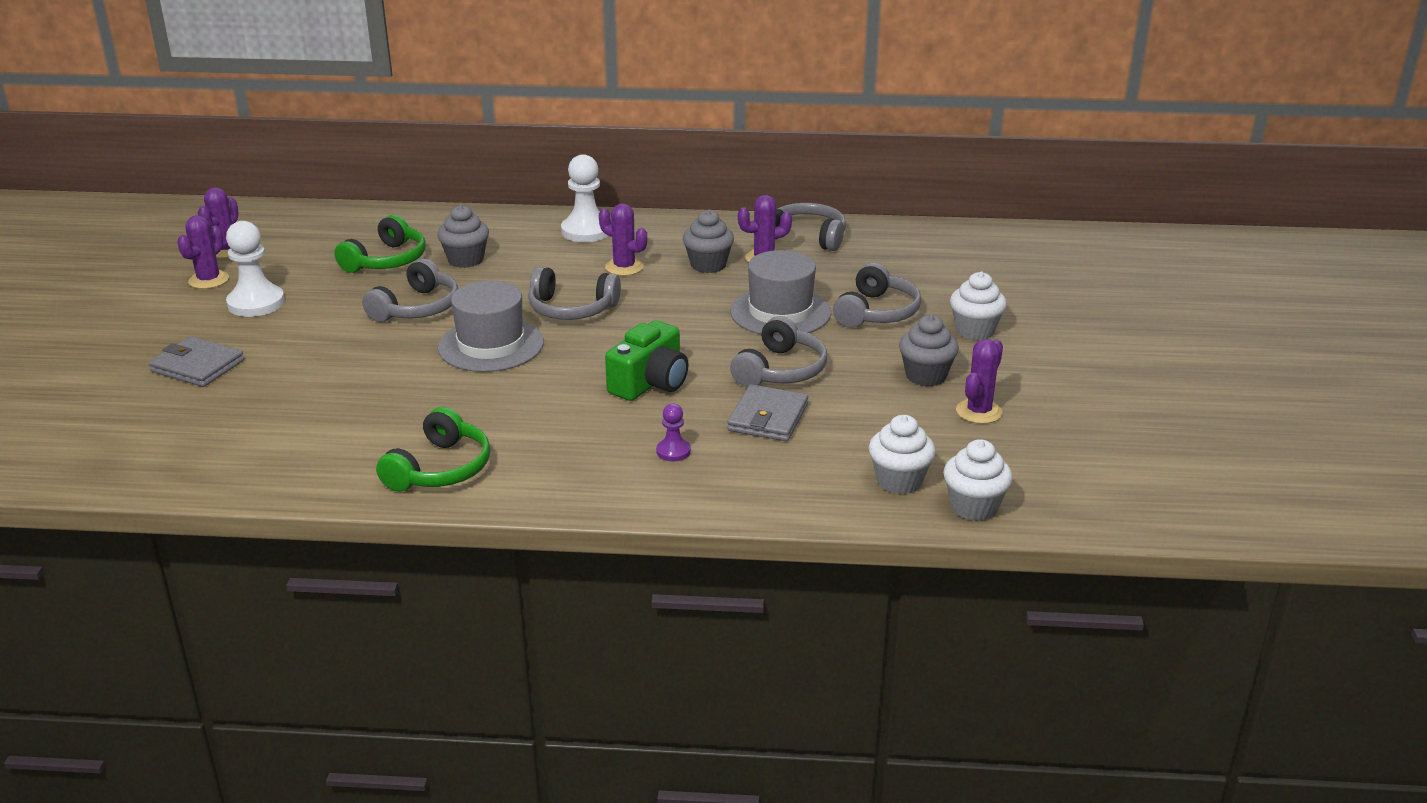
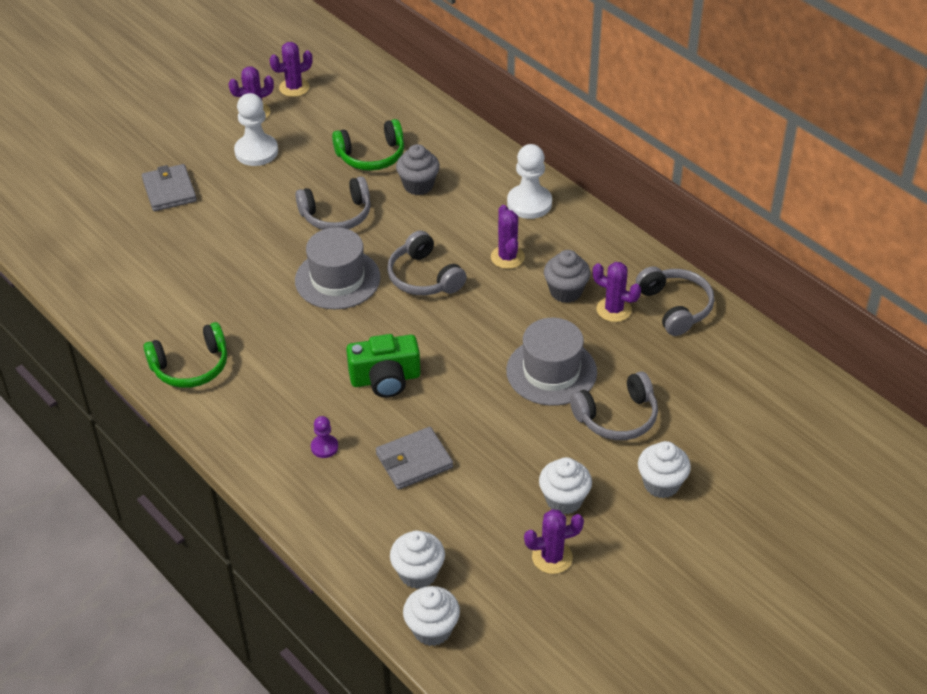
camera: 45 degrees right, 15 degrees up
grey headphones [730,316,827,387] -> none
grey cupcake [899,315,959,386] -> white cupcake [539,457,592,514]

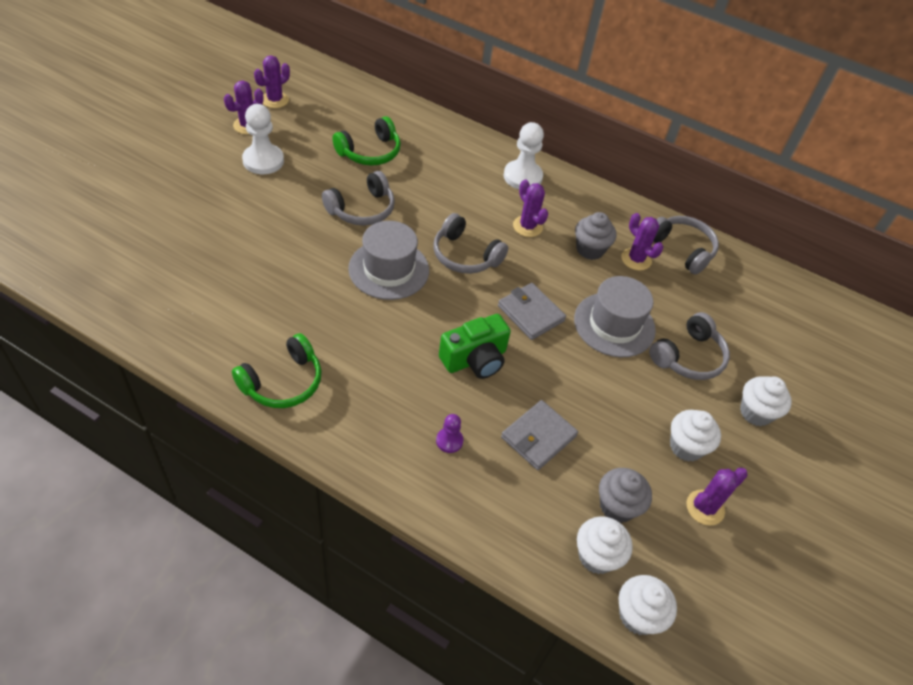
camera: 25 degrees left, 5 degrees up
grey wallet [142,164,197,211] -> grey wallet moved to [498,283,566,340]
grey cupcake [396,144,440,195] -> grey cupcake moved to [599,468,652,523]
purple cactus [592,262,641,322] -> purple cactus turned 45 degrees clockwise [621,213,663,271]

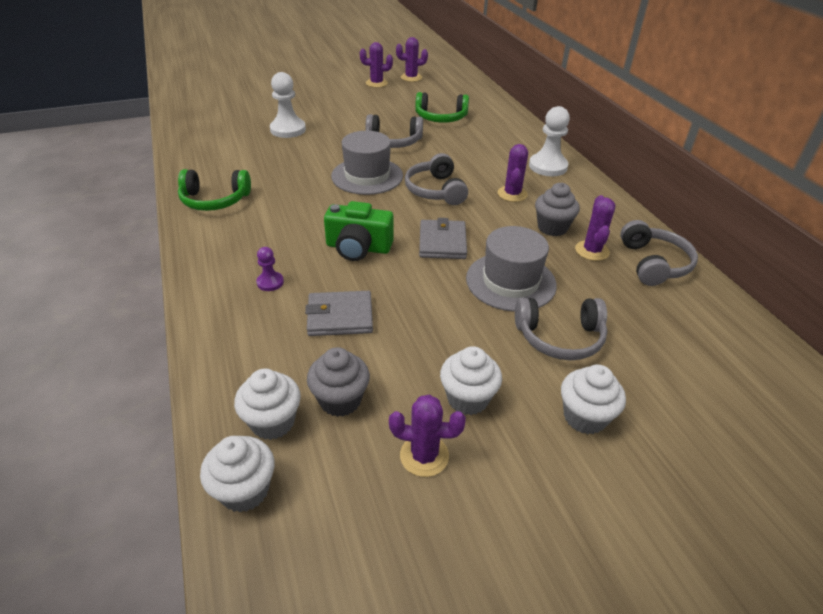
camera: 45 degrees right, 10 degrees down
white pawn [242,104,284,174] -> white pawn moved to [270,72,306,138]

